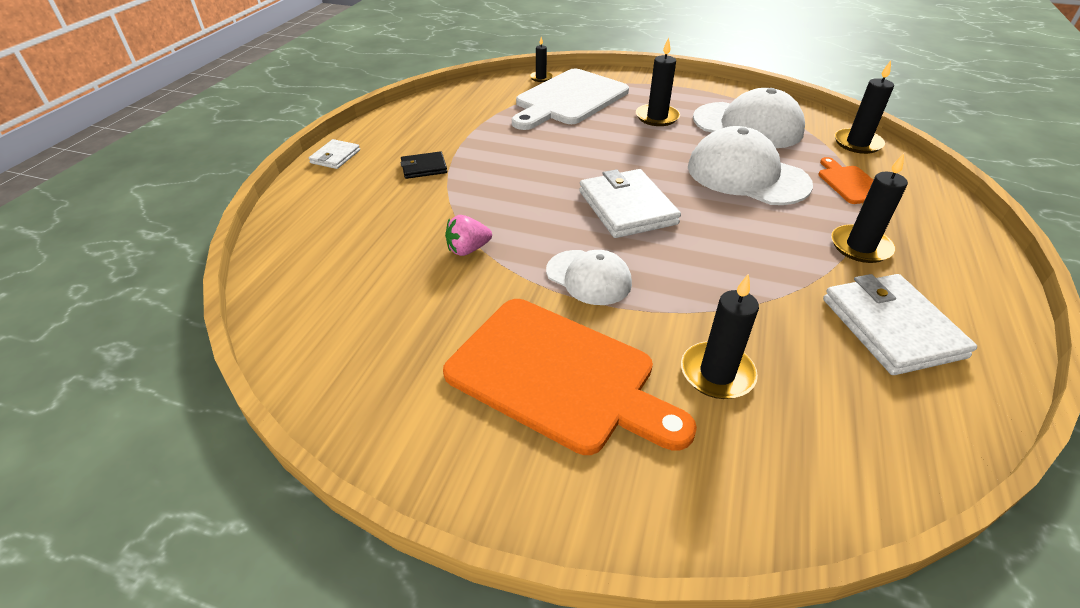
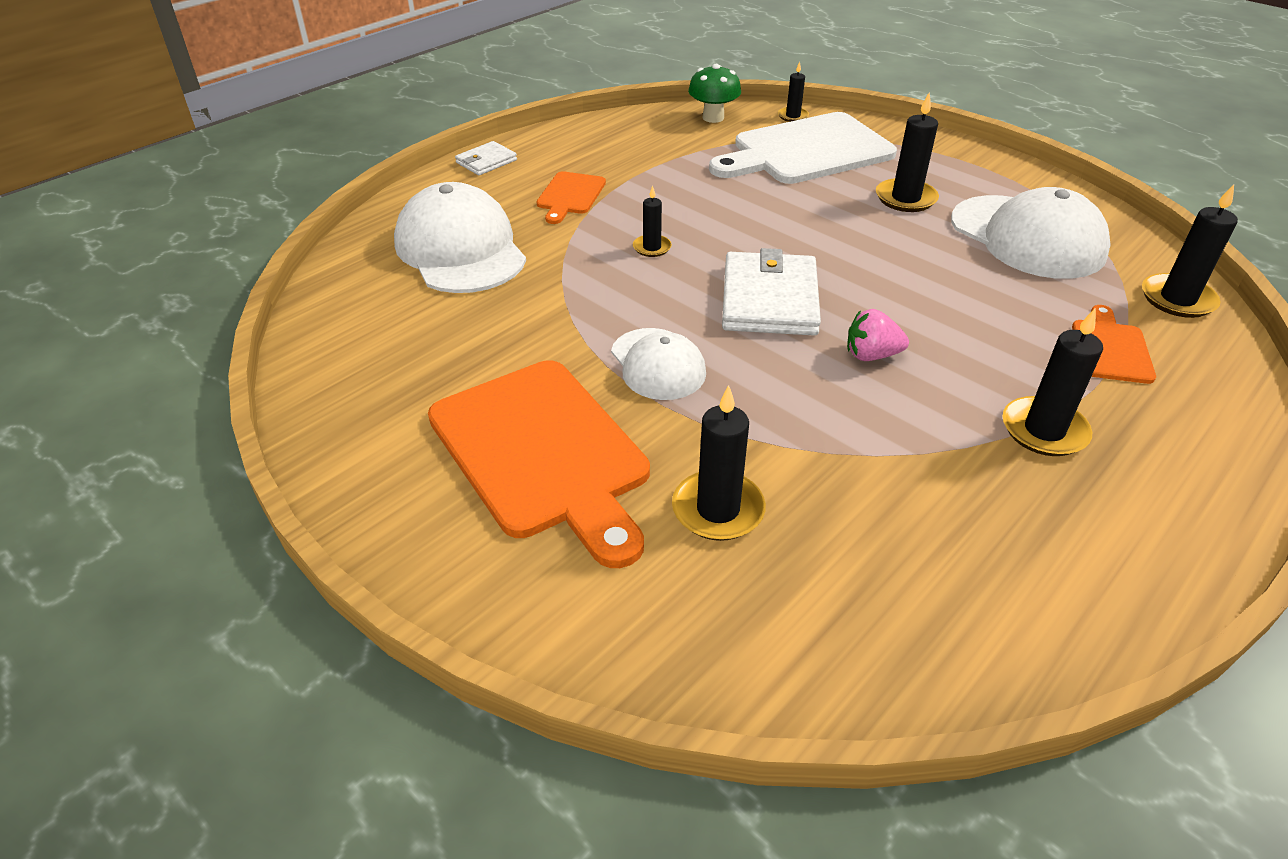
camera: 25 degrees right, 0 degrees up
black wallet [400,151,447,179] -> orange cutting board [537,171,606,224]
pink strawberry [445,215,492,256] -> pink strawberry moved to [847,309,909,361]
white cap [688,126,813,205] -> white cap moved to [394,182,526,293]
white wallet [823,274,977,375] -> none
none -> black candle [633,185,672,257]
none -> green mushroom [688,64,741,123]

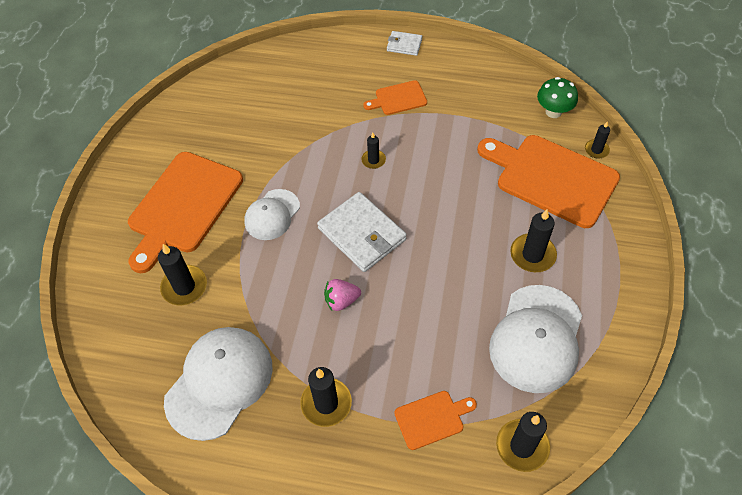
camera: 60 degrees right, 15 degrees up
white cap [394,182,526,293] -> white cap moved to [164,327,273,441]
white cutting board [709,112,897,184] -> orange cutting board [477,135,620,228]
white wallet [722,248,821,336] -> white wallet turned 75 degrees clockwise [317,192,407,272]
pink strawberry [847,309,909,361] -> pink strawberry turned 75 degrees counterclockwise [324,279,361,311]

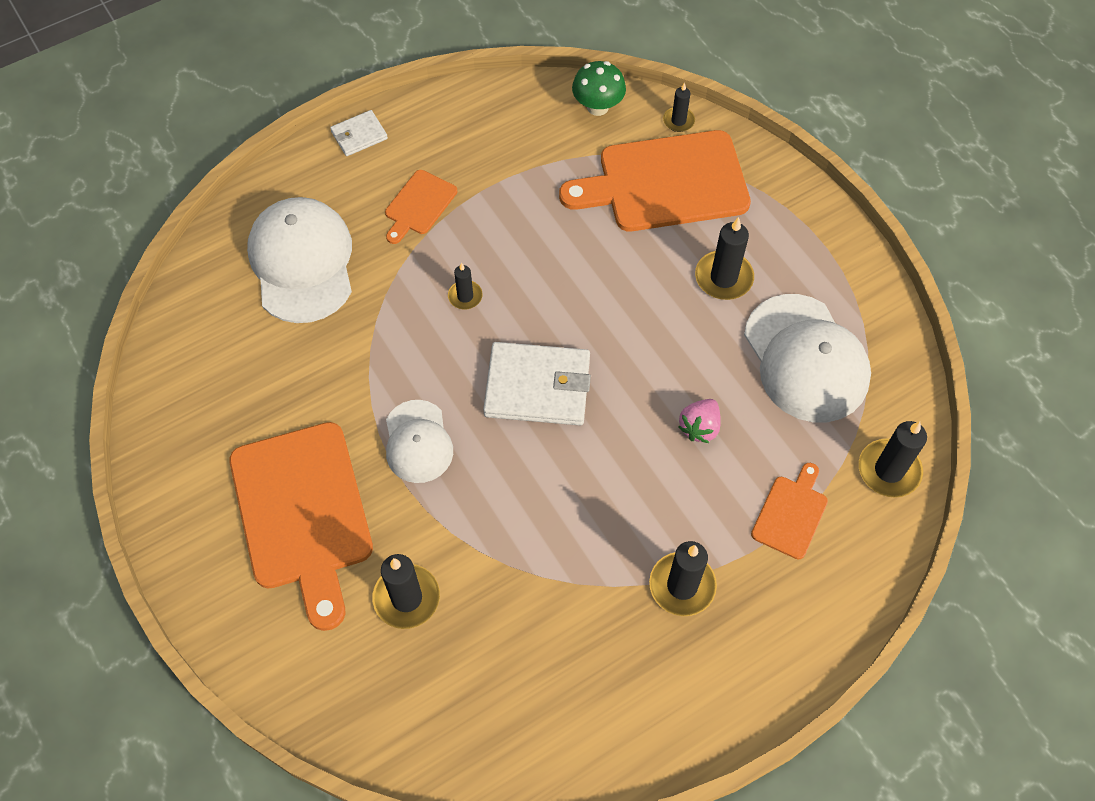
camera: 45 degrees left, 5 degrees up
white cap [164,327,273,441] -> white cap moved to [247,197,352,323]
pink strawberry [324,279,361,311] -> pink strawberry moved to [678,399,721,443]

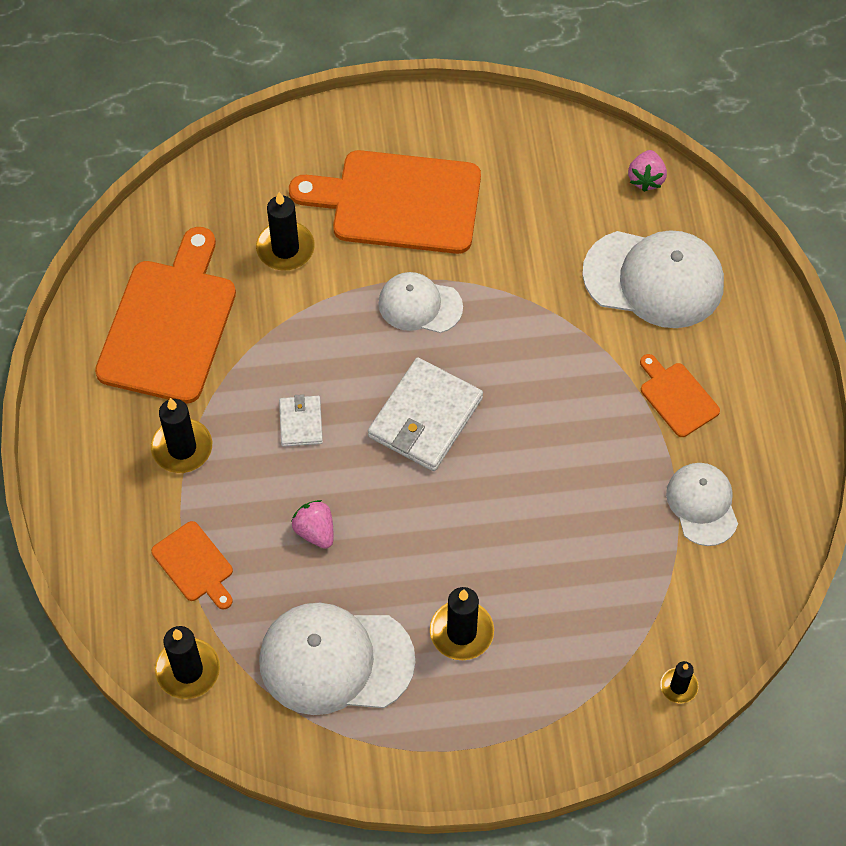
camera: 115 degrees right, 0 degrees up
white wallet [330,110,388,156] -> white wallet moved to [279,394,323,447]
black candle [448,263,482,309] -> none
orange cutting board [559,130,751,231] -> orange cutting board moved to [95,227,236,403]
green mushroom [572,61,626,116] -> none
none -> pink strawberry [628,150,667,192]
none -> white cap [666,463,738,546]

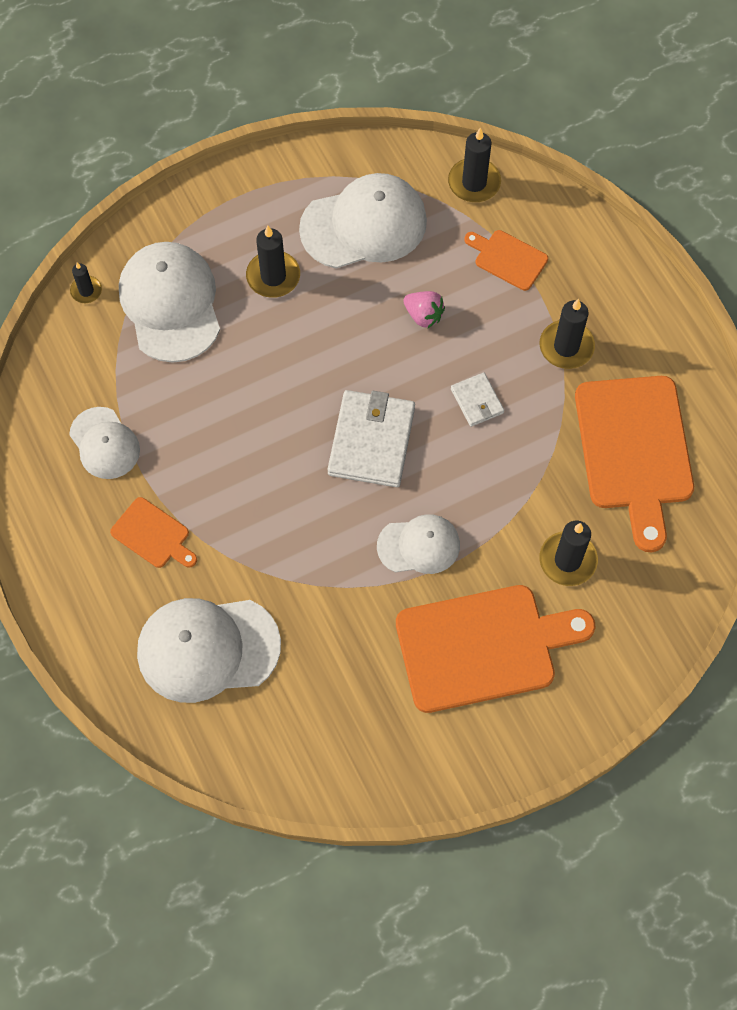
camera: 160 degrees right, 5 degrees up
pink strawberry [628,150,667,192] -> none
none -> white cap [119,242,220,363]

